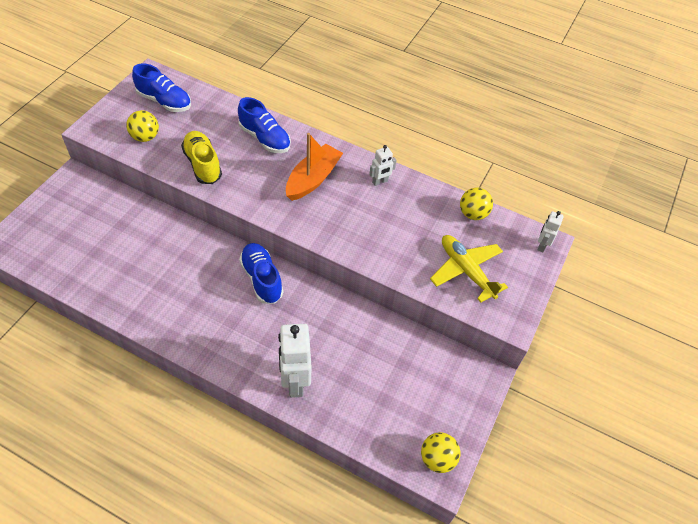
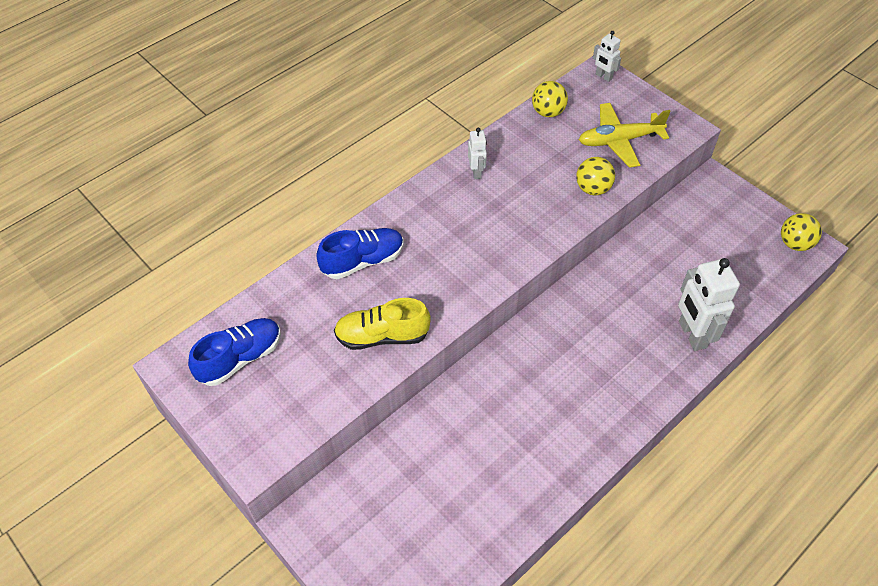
camera: 65 degrees left, 0 degrees up
yellow ball [126,110,159,142] -> yellow ball moved to [576,157,615,195]
blue shoe [239,243,283,304] -> none
white robot [278,324,312,398] -> white robot turned 60 degrees clockwise [678,258,740,351]
orange boat [286,133,343,201] -> none

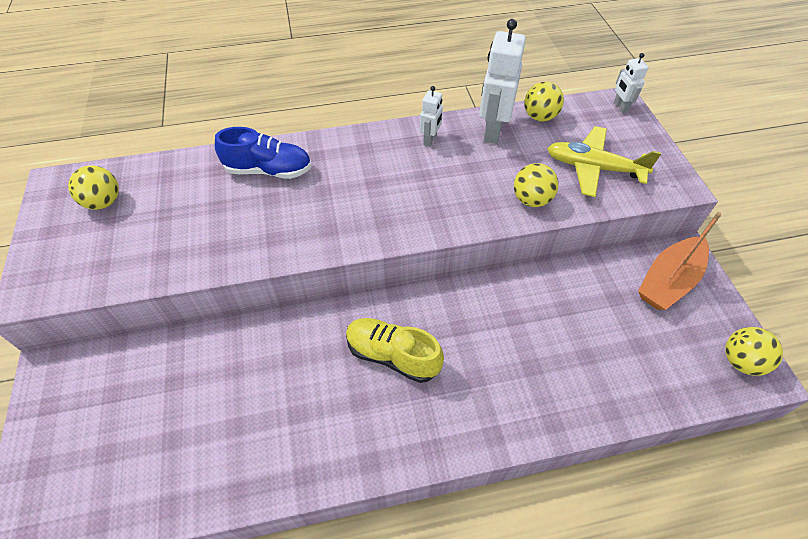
camera: 30 degrees right, 0 degrees up
blue shoe [188,318,281,386] -> yellow ball [68,165,119,210]
yellow shoe [334,298,431,350] -> yellow shoe moved to [346,318,444,383]
white robot [678,258,740,351] -> white robot moved to [479,19,526,144]
none -> orange boat [638,212,722,310]

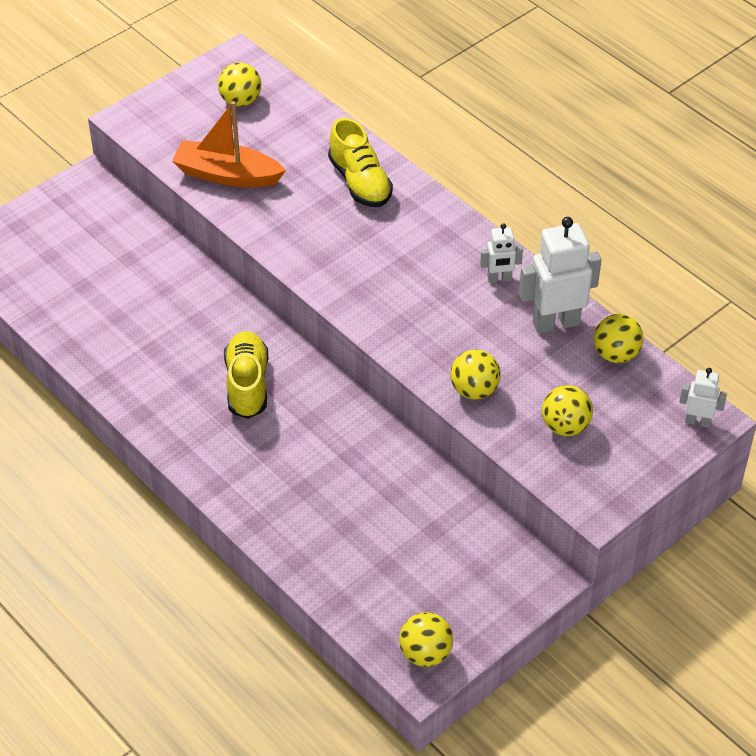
camera: 60 degrees right, 5 degrees down
blue shoe [215,127,312,179] -> yellow shoe [328,118,393,207]
yellow plane [547,126,661,197] -> yellow ball [542,385,593,436]
white robot [614,53,649,113] -> white robot turned 60 degrees clockwise [679,368,727,428]
orange boat [638,212,722,310] -> orange boat moved to [172,101,286,187]

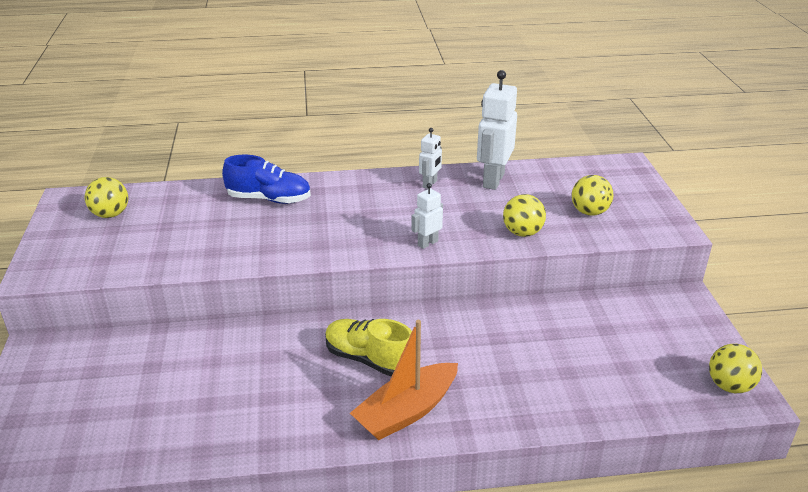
camera: 55 degrees left, 15 degrees down
orange boat [172,101,286,187] -> orange boat moved to [350,320,458,440]
yellow shoe [328,118,393,207] -> blue shoe [222,155,311,204]
yellow ball [594,314,643,363] -> none
white robot [679,368,727,428] -> white robot moved to [411,183,443,249]

